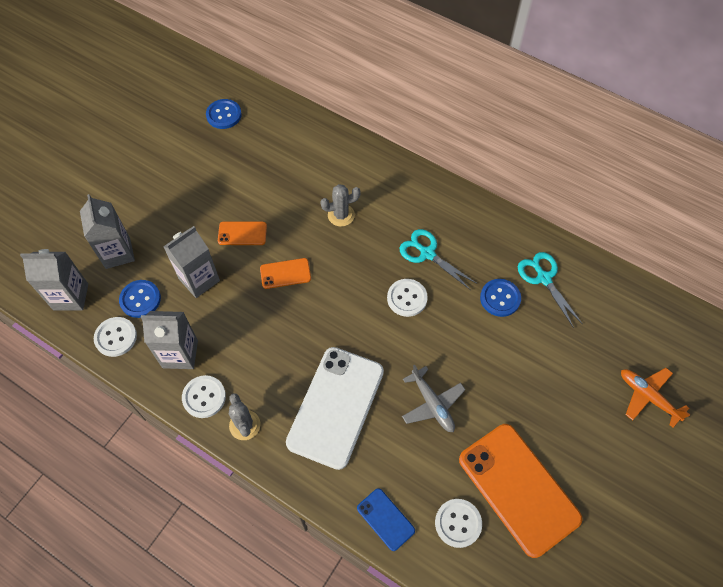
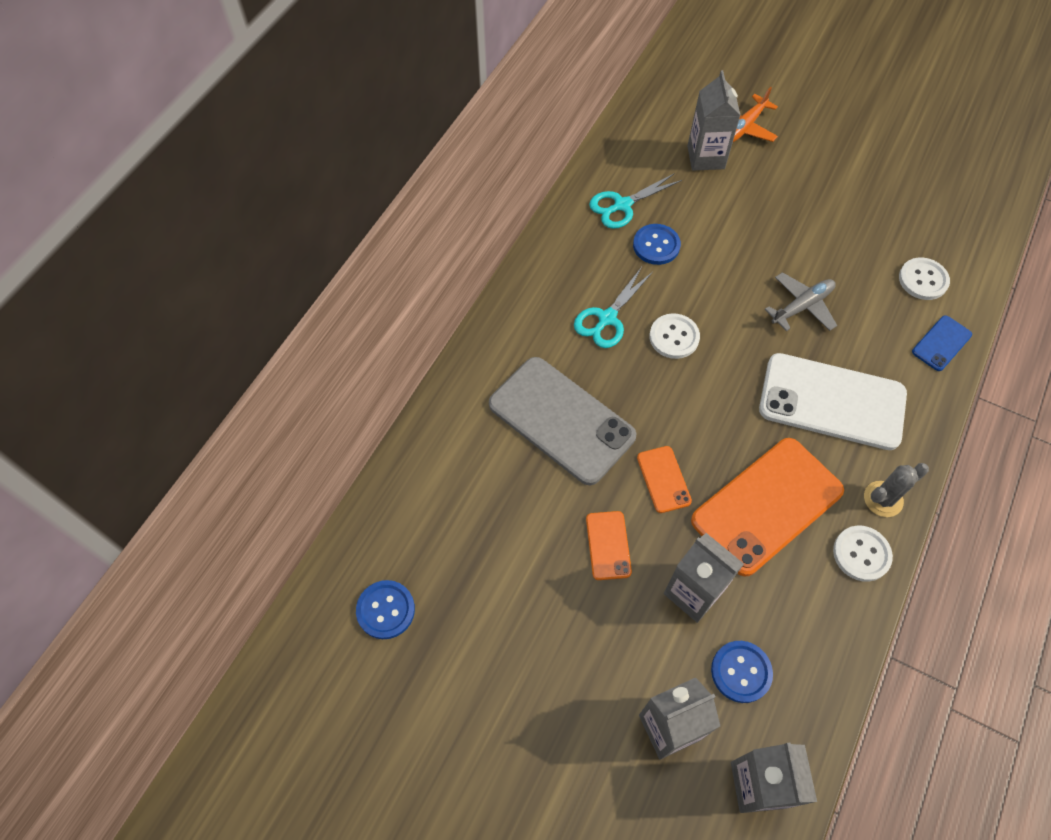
camera: 95 degrees left, 0 degrees up
white button [94,317,137,357] -> none
grey carton [141,311,198,369] -> grey carton moved to [687,70,741,171]
grey cactus [320,184,361,227] -> grey phone [489,357,636,485]
orange phone [459,424,583,558] -> orange phone moved to [691,438,844,577]

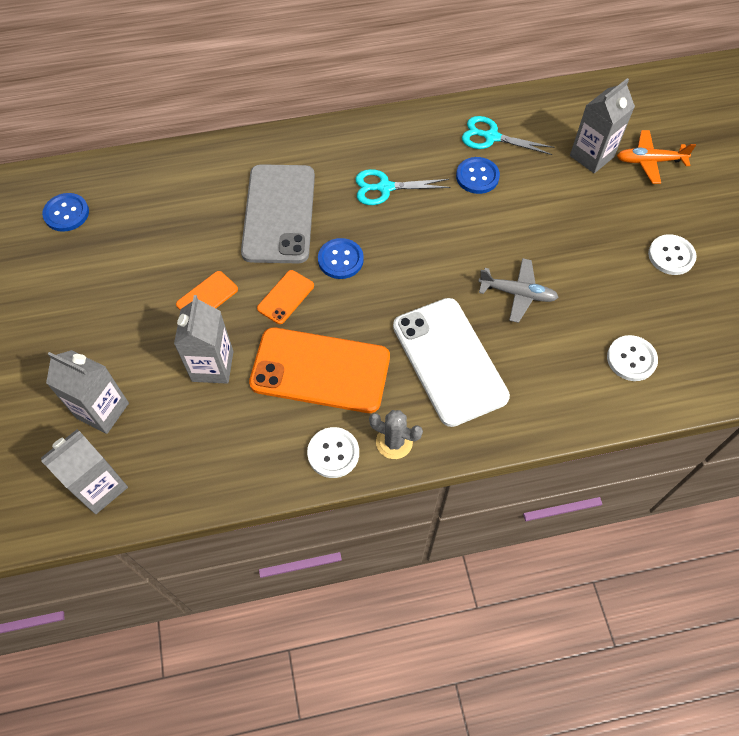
camera: 50 degrees right, 0 degrees up
white button [650,313,700,359] -> white button moved to [648,234,697,275]
blue button [711,641,773,703] -> blue button moved to [318,238,364,279]
blue phone [912,315,972,371] -> none

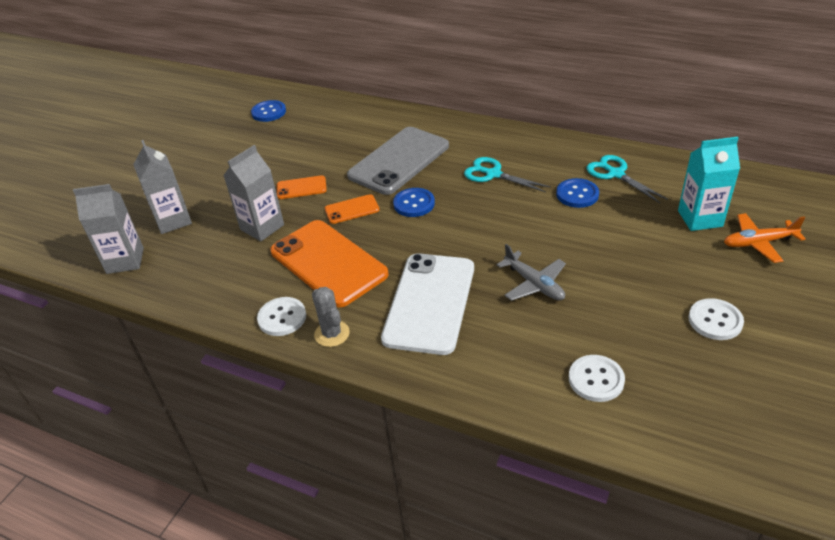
camera: 40 degrees right, 20 degrees down
grey carton [570,78,635,173] -> turquoise carton [678,137,740,231]
orange plane [617,130,696,184] -> orange plane turned 45 degrees counterclockwise [724,213,806,263]

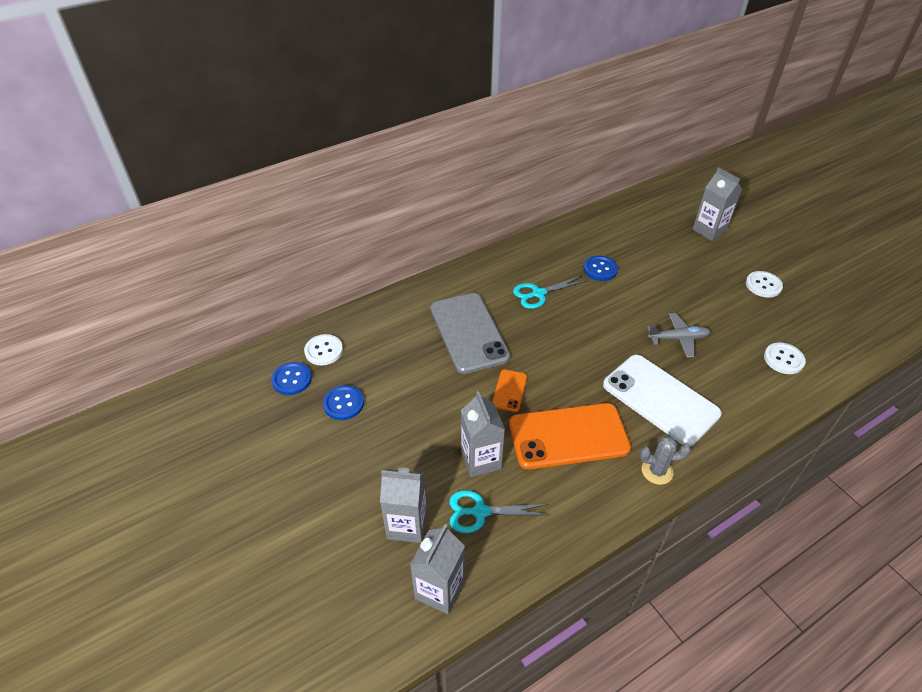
camera: 60 degrees left, 5 degrees up
white button [257,297,306,336] -> white button moved to [304,334,343,366]
orange phone [277,175,327,199] -> none
blue button [393,188,435,217] -> blue button moved to [323,385,364,420]
turquoise scissors [587,155,668,203] -> turquoise scissors moved to [449,490,549,533]
turquoise carton [678,137,740,231] -> none
orange plane [724,213,806,263] -> grey carton [693,167,742,241]

